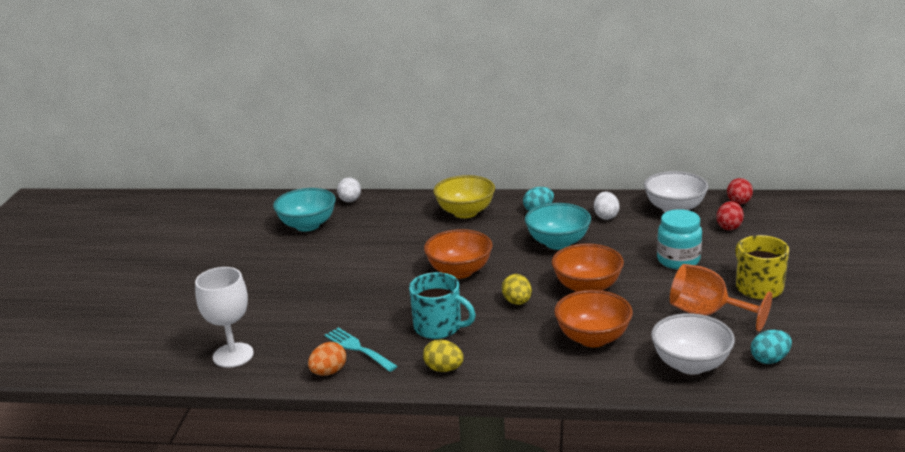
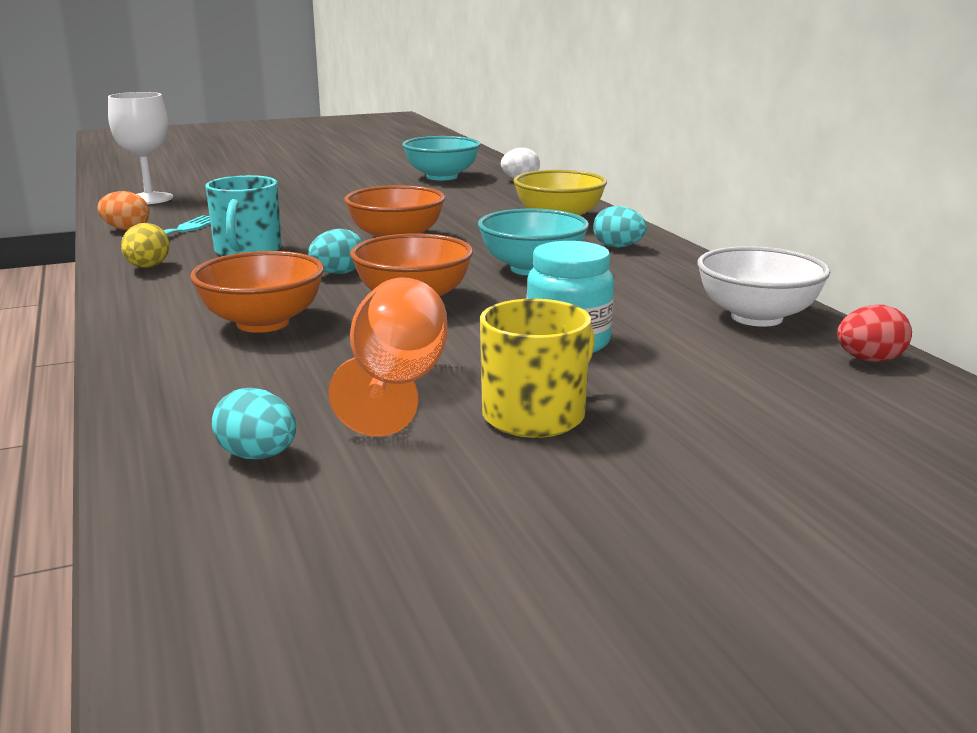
camera: 60 degrees right, 5 degrees down
yellow egg [502,274,532,305] -> turquoise egg [308,229,363,274]
white egg [594,192,620,220] -> none
white bowl [651,313,735,375] -> none
red egg [716,201,744,230] -> none

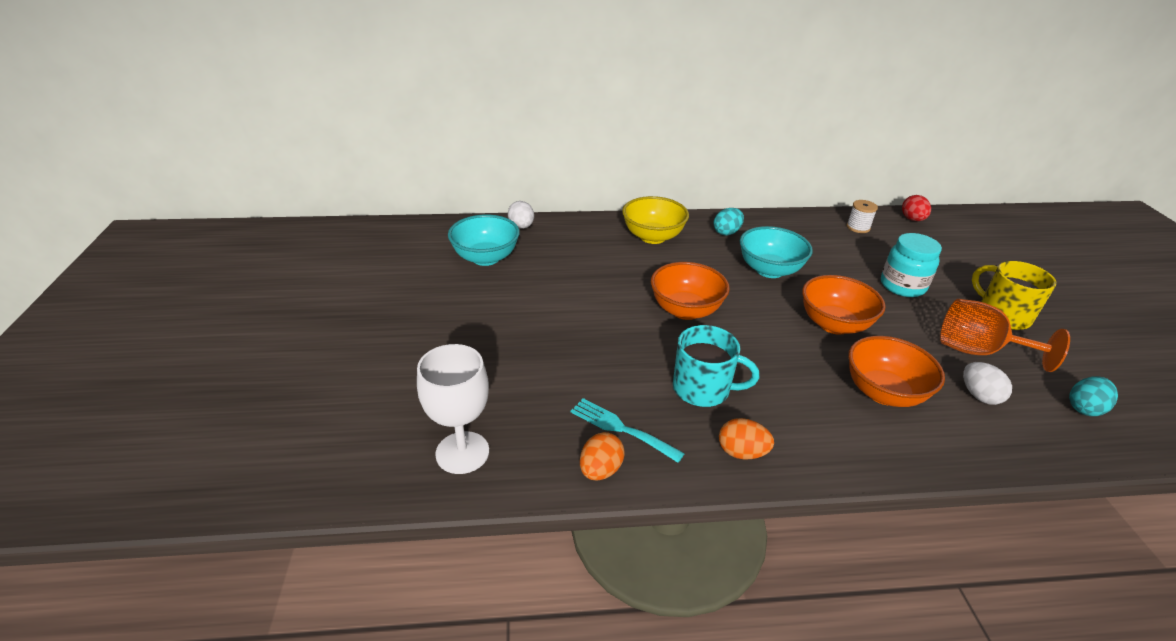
camera: 75 degrees left, 15 degrees up
yellow egg [121,223,170,268] -> orange egg [719,418,774,459]
turquoise egg [308,229,363,274] -> none
white bowl [697,246,830,327] -> white spool [846,200,878,233]
none -> white egg [963,362,1012,405]

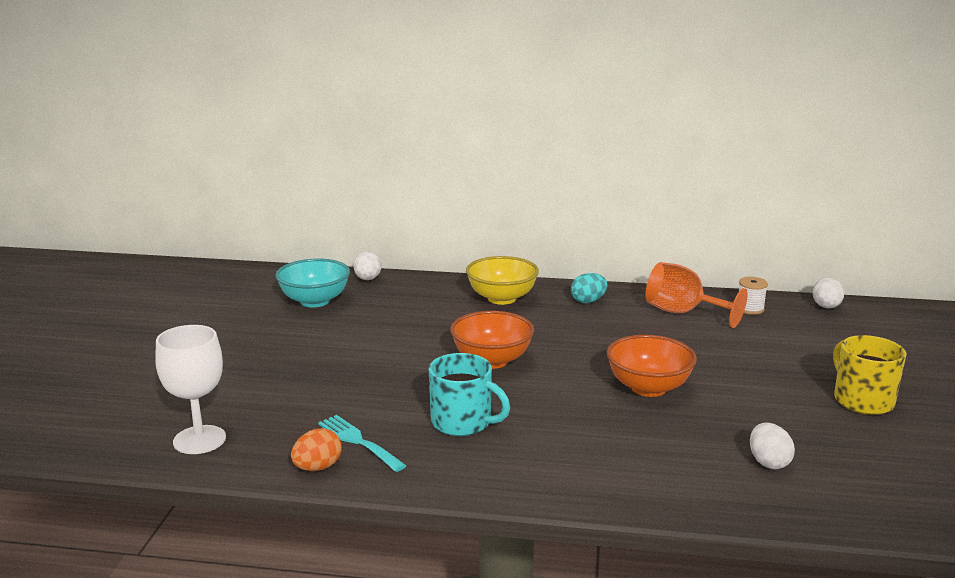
camera: 15 degrees right, 15 degrees down
orange egg [719,418,774,459] -> none
turquoise bowl [740,226,813,278] -> none
orange bowl [848,336,945,407] -> none
turquoise jar [881,233,942,297] -> none
red egg [902,195,931,221] -> white egg [812,278,844,308]
orange goblet [940,299,1070,372] -> orange goblet moved to [645,262,748,328]
turquoise egg [1069,376,1118,416] -> none

